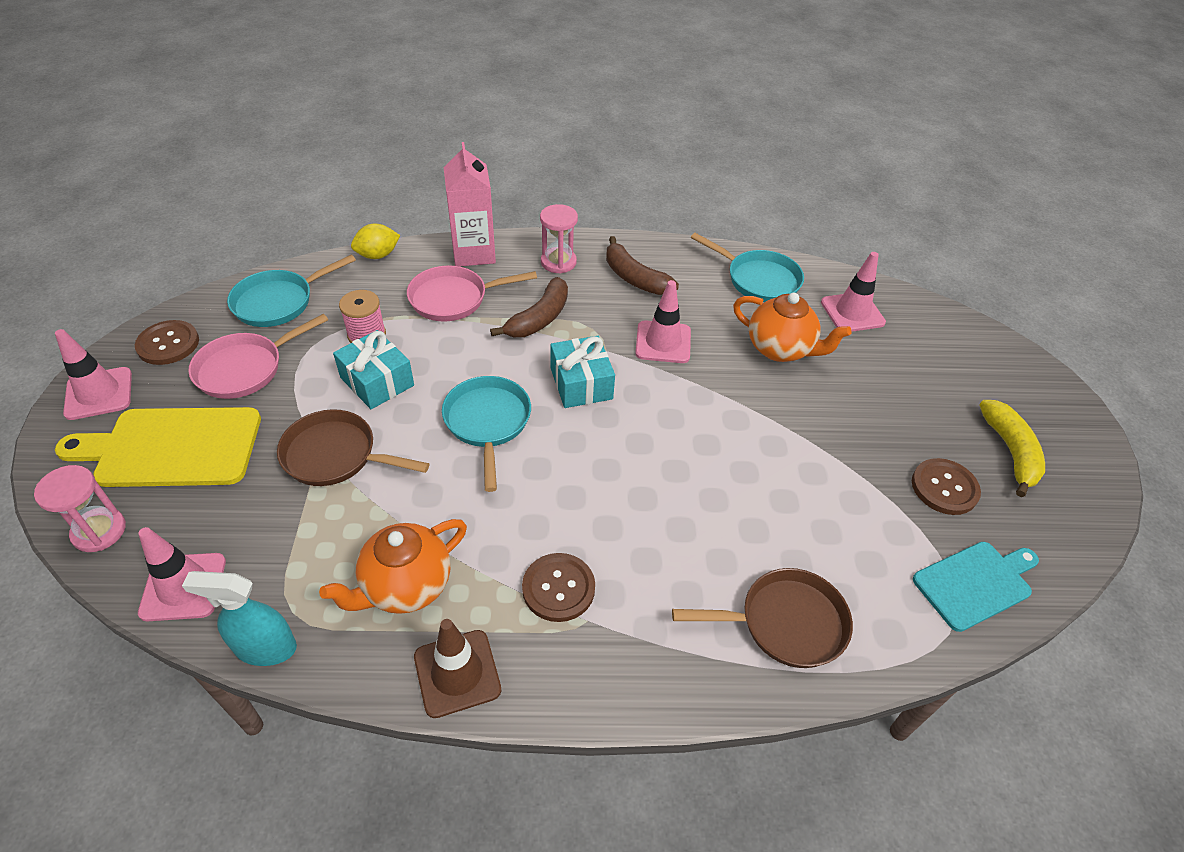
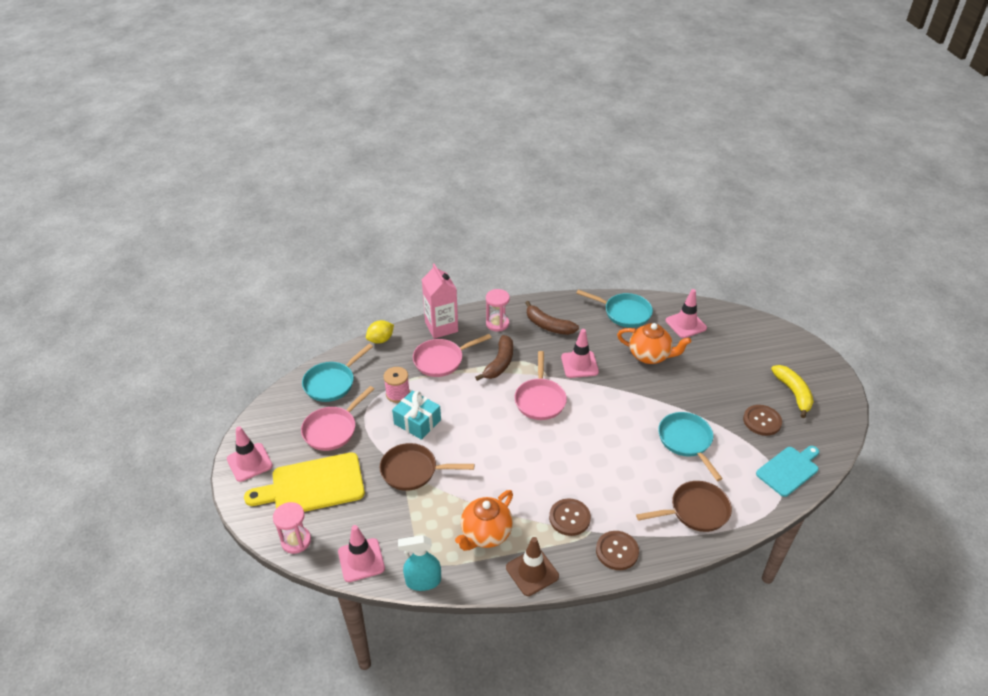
camera: 10 degrees left, 5 degrees down
brown button [135,320,199,365] -> brown button moved to [596,531,639,570]
turquoise pan [442,376,531,492] -> turquoise pan moved to [658,412,723,481]
turquoise gift [550,336,615,408] -> pink pan [515,351,567,420]

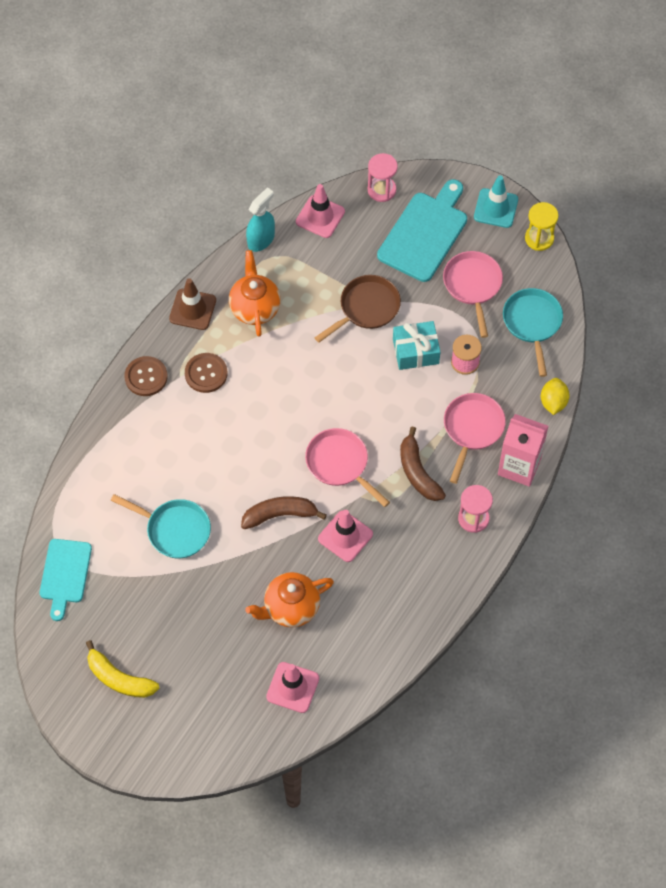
camera: 135 degrees right, 20 degrees up
pink traffic cone [227,426,273,482] -> turquoise traffic cone [474,175,518,228]
yellow cutting board [244,452,365,512] -> turquoise cutting board [377,179,467,282]
brown banana [526,301,579,335] -> brown banana moved to [241,496,327,529]
turquoise pan [576,290,653,328] -> none
brown pan [636,481,732,532] -> none
brown button [743,405,782,436] -> none
none -> yellow hourglass [525,202,558,251]

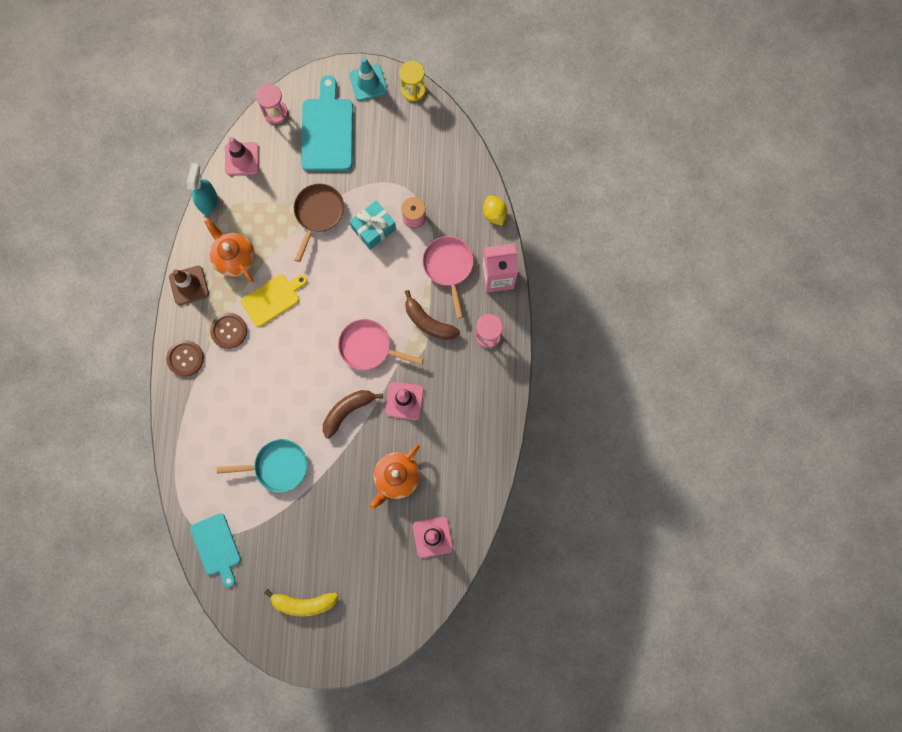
camera: 30 degrees left, 15 degrees up
pink pan [443,251,503,338] -> none
turquoise pan [503,288,563,377] -> none
none -> yellow cutting board [241,274,308,327]

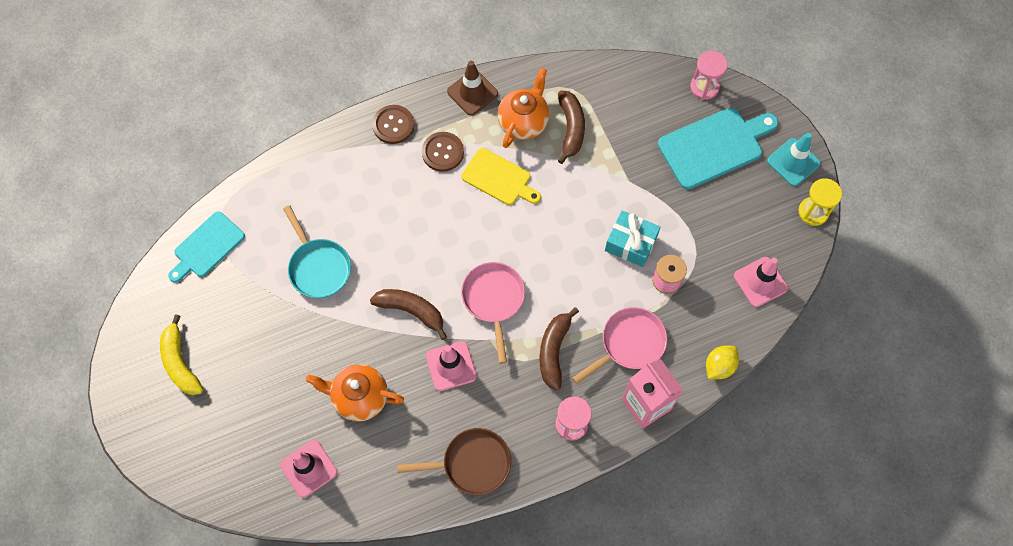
camera: 65 degrees right, 10 degrees down
turquoise spray bottle [187,163,217,215] -> none
pink traffic cone [225,137,259,175] -> pink traffic cone moved to [734,257,788,307]
brown pan [294,184,344,262] -> brown pan moved to [397,428,511,495]
none -> brown banana [558,91,585,164]

